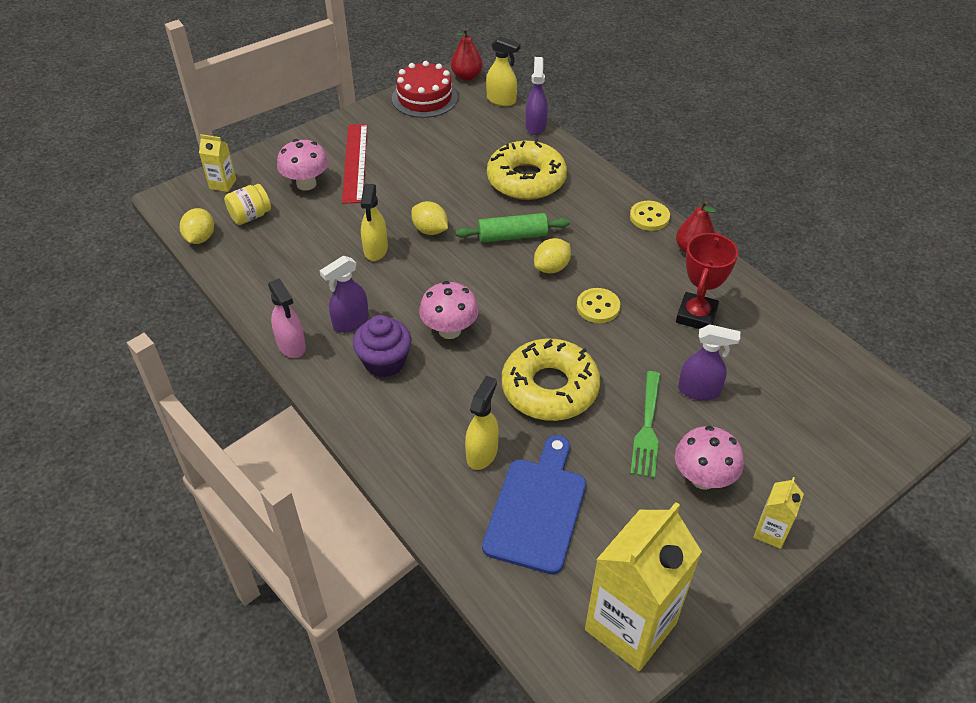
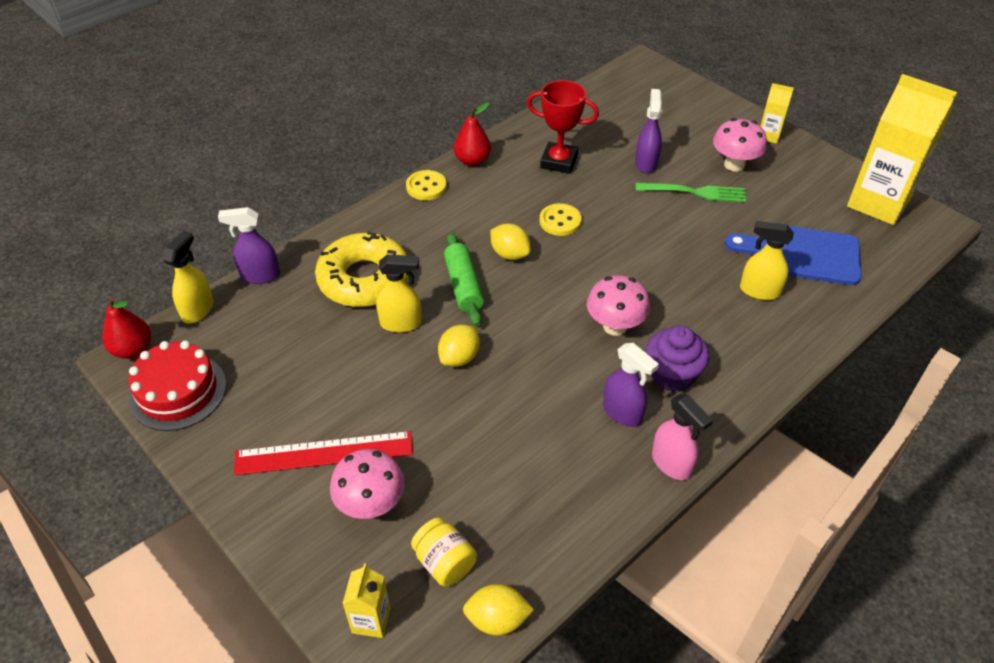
camera: 95 degrees left, 0 degrees up
pink spray bottle [268,278,306,358] -> pink spray bottle turned 90 degrees clockwise [652,394,713,480]
yellow spray bottle [361,184,388,261] -> yellow spray bottle moved to [376,254,422,333]
yellow donut [502,339,600,421] -> none

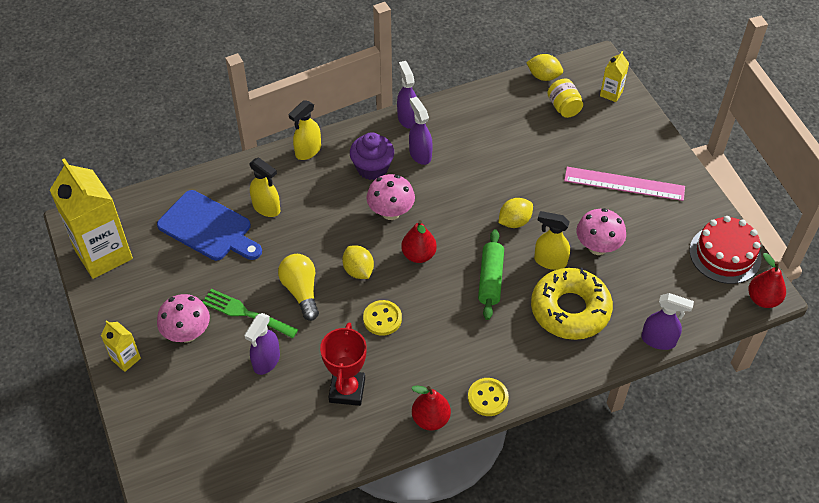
camera: 160 degrees left, 5 degrees up
yellow spray bottle [163,231,213,324] -> yellow spray bottle moved to [289,100,321,160]
red ruler [234,431,413,475] -> pink ruler [564,167,685,201]
pink mushroom [330,449,405,519] -> pink mushroom moved to [576,208,626,255]
yellow lemon [490,223,531,260] -> yellow lemon moved to [342,245,374,279]
red trophy [527,80,599,174] -> red trophy turned 60 degrees clockwise [320,323,367,406]
pink spray bottle [652,394,713,480] -> purple spray bottle [397,61,417,129]
none -> yellow light bulb [278,254,319,321]
none -> red pear [401,220,437,263]

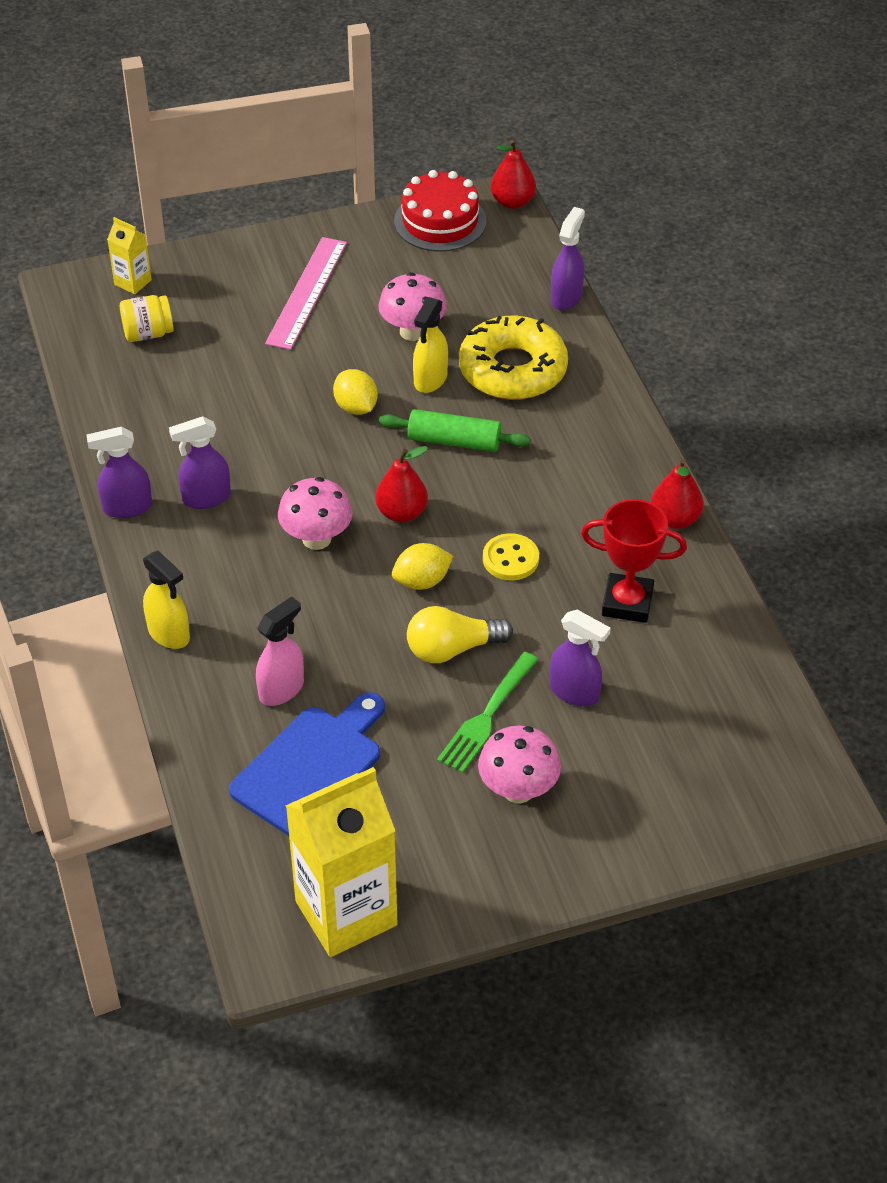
camera: 85 degrees left, 5 degrees down
yellow carton [101,320,141,372] -> none
yellow spray bottle [249,158,280,217] -> pink spray bottle [256,597,304,706]
purple cupcake [350,132,394,180] -> none
yellow button [468,378,509,416] -> none
yellow lemon [526,54,563,81] -> none

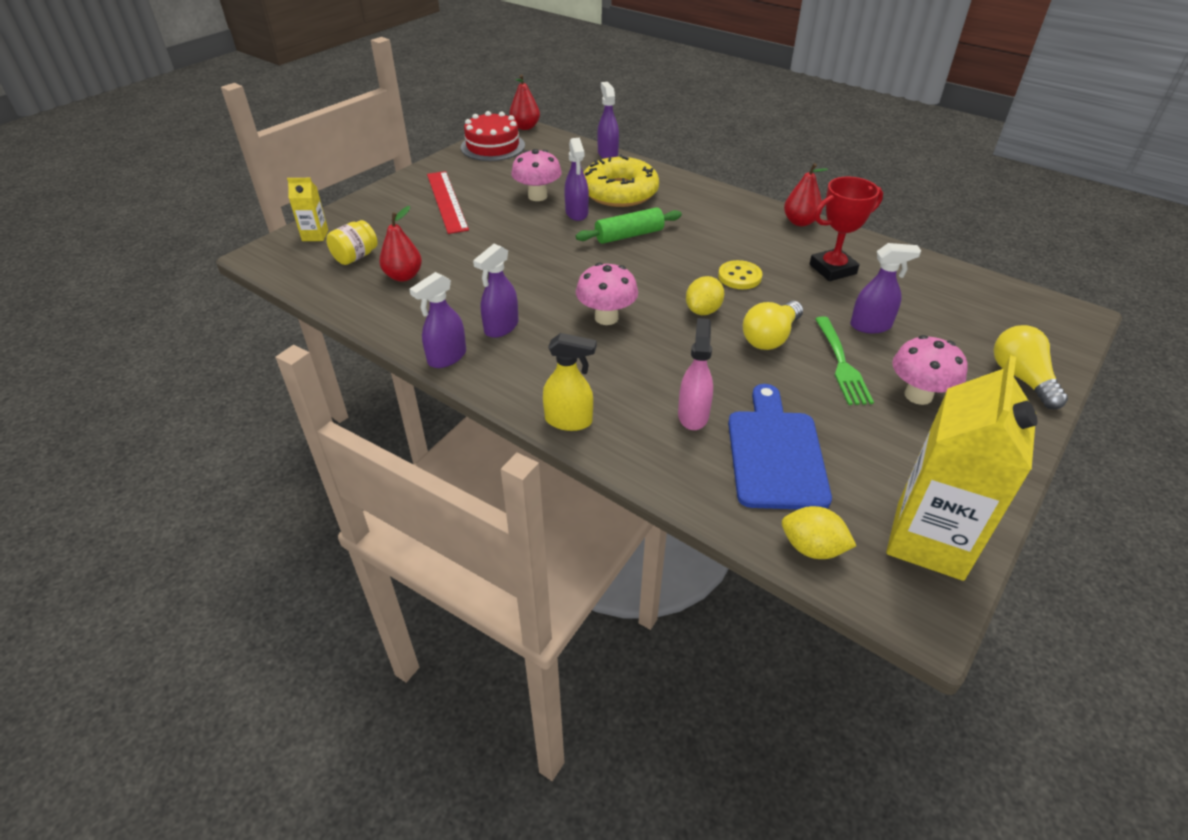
camera: 35 degrees left, 5 degrees down
pink ruler [265,237,347,350] -> red ruler [427,171,469,234]
yellow lemon [333,369,378,415] -> yellow lemon moved to [782,506,856,559]
red pear [375,446,428,522] -> red pear moved to [379,206,422,282]
yellow spray bottle [413,297,448,393] -> purple spray bottle [564,138,589,221]
none -> yellow light bulb [993,325,1068,409]

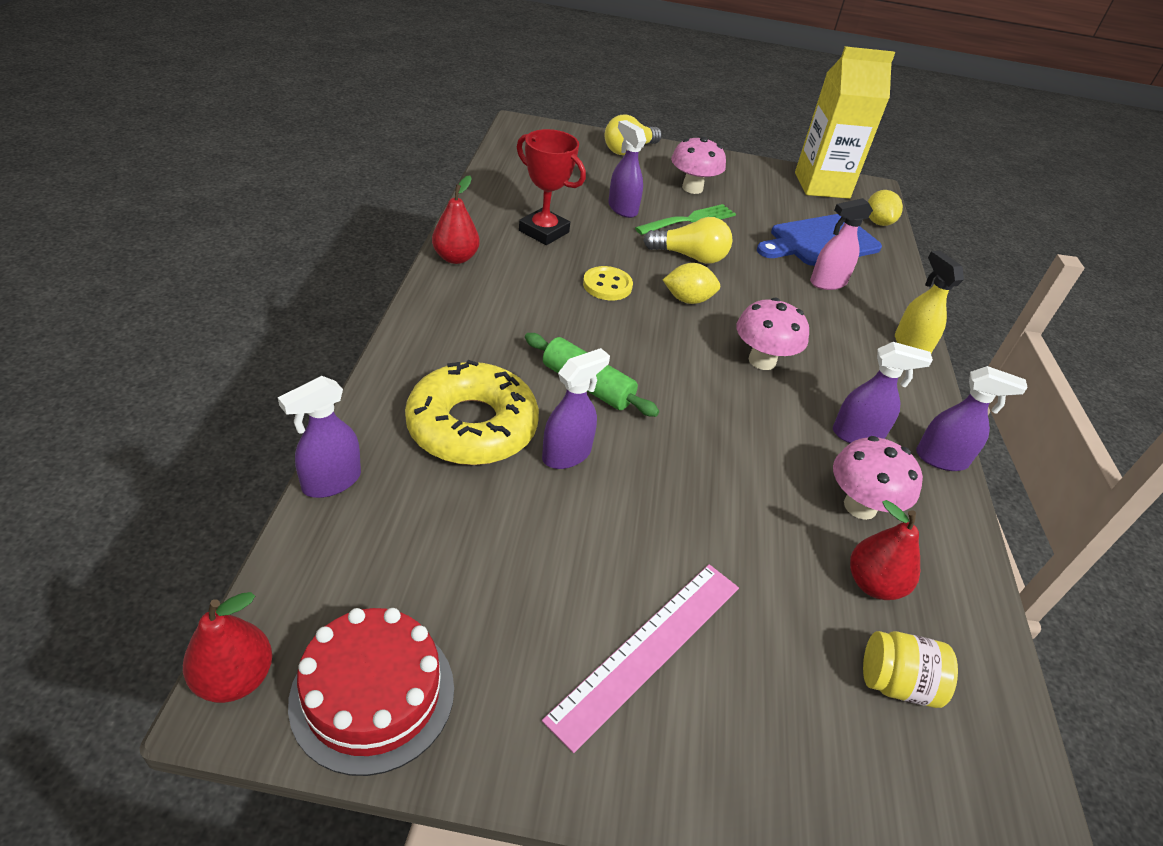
camera: 125 degrees left, 0 degrees up
yellow carton [287,178,328,241] -> none
red ruler [427,171,469,234] -> pink ruler [542,564,739,753]
pink mushroom [511,149,562,201] -> pink mushroom moved to [833,436,923,520]

